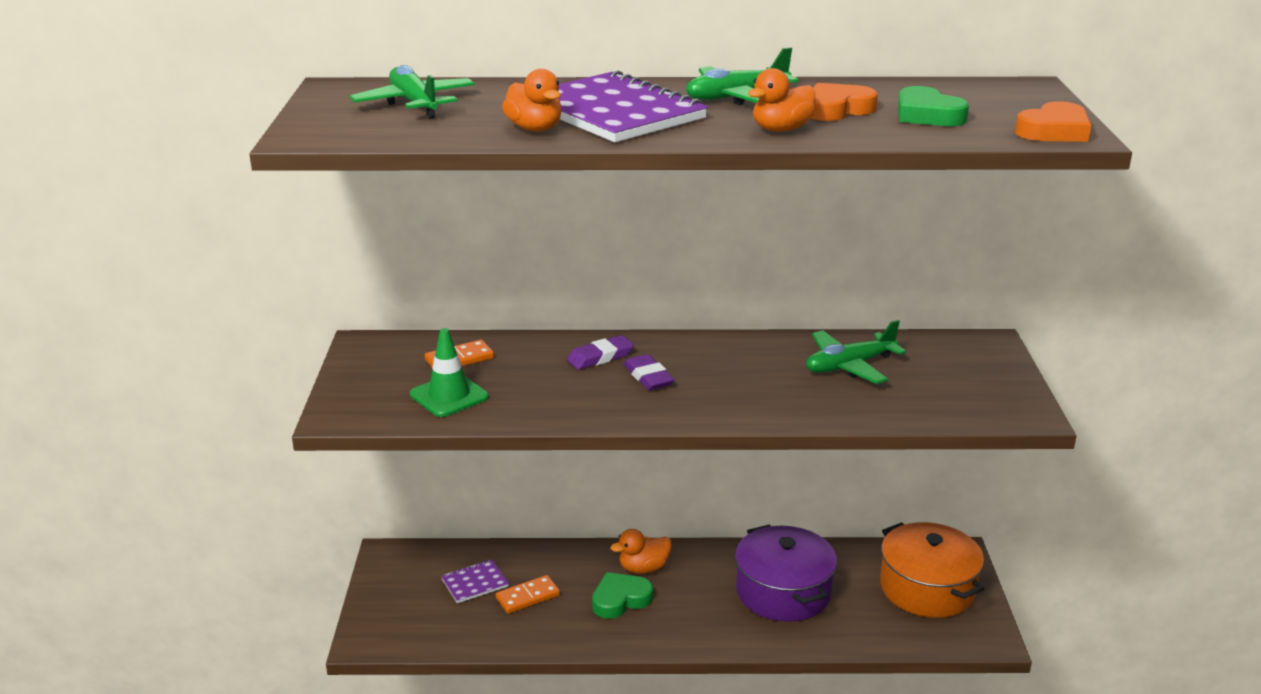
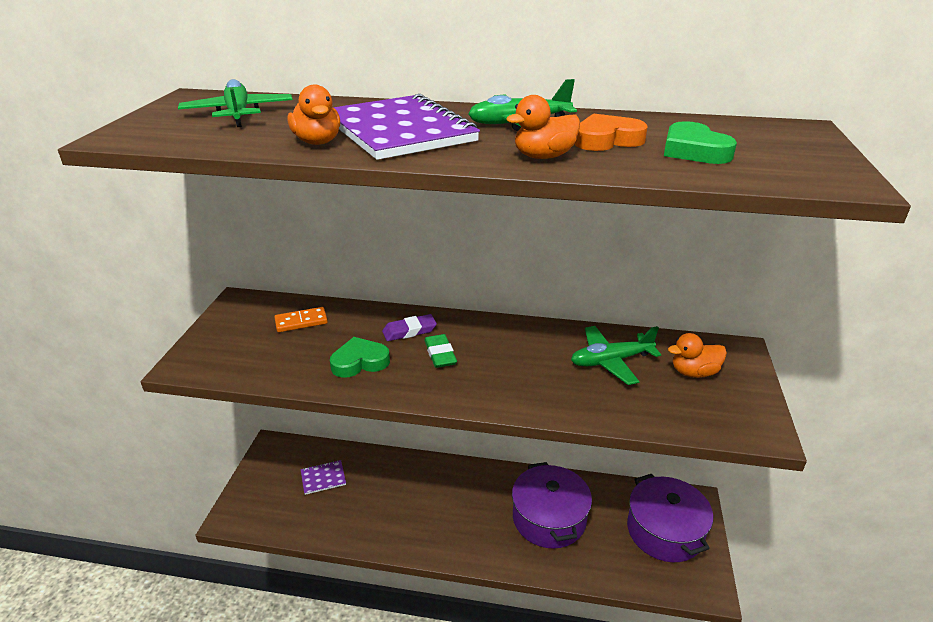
camera: 10 degrees right, 5 degrees up
green traffic cone [410,328,489,417] -> none
orange domino [496,575,560,614] -> none
green heart [592,572,653,619] -> green heart moved to [330,337,390,378]
orange duck [610,529,672,573] -> orange duck moved to [668,333,727,378]
purple eraser [623,354,675,390] -> green eraser [424,334,457,368]
orange pot [880,522,984,618] -> purple pot [627,474,713,562]
orange heart [1015,101,1091,142] -> none

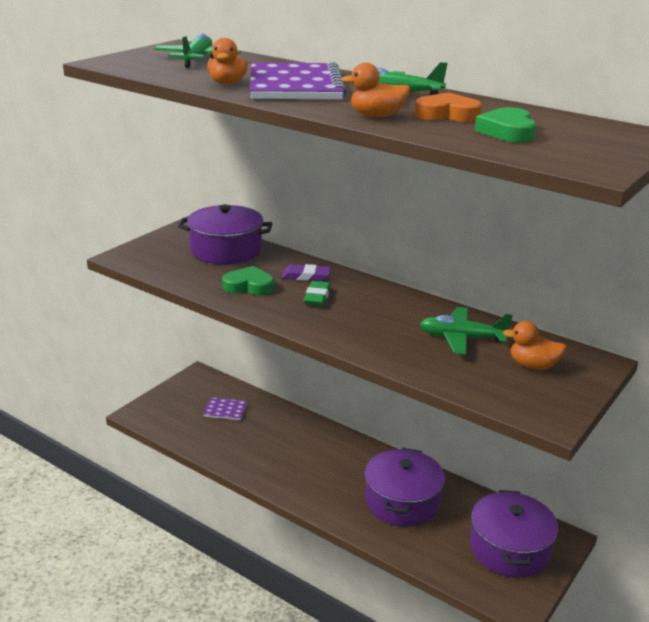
camera: 25 degrees right, 5 degrees down
orange domino [274,307,328,332] -> purple pot [178,204,272,265]

